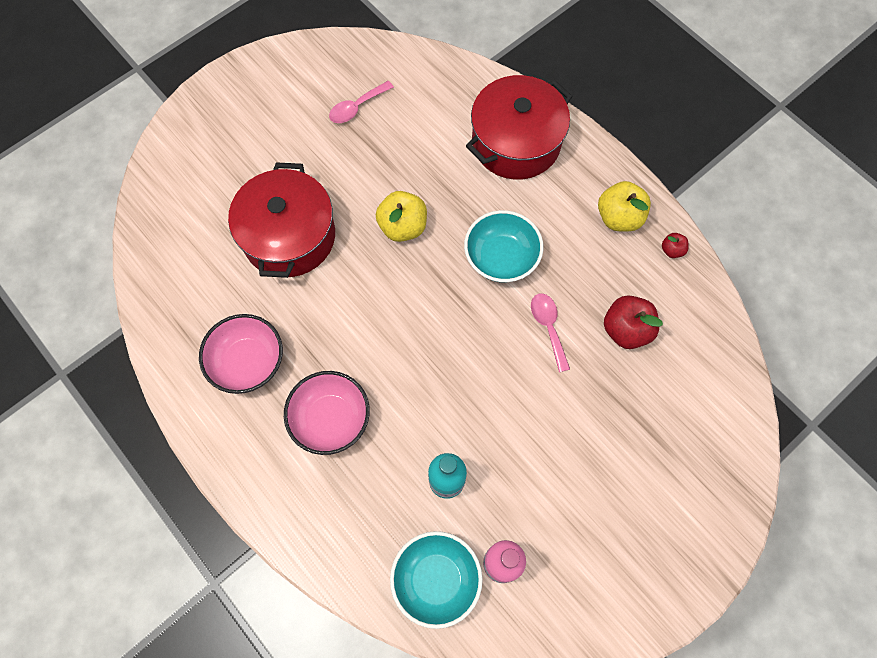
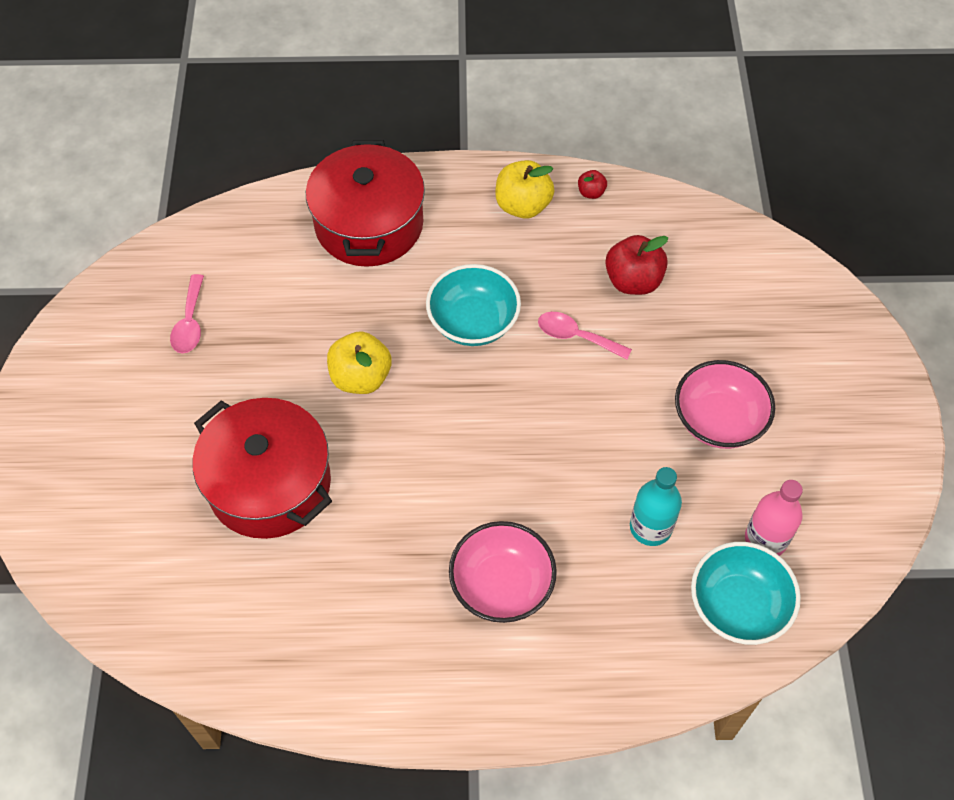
camera: 50 degrees left, 10 degrees down
pink bowl [199,314,283,394] -> pink bowl moved to [675,360,775,449]

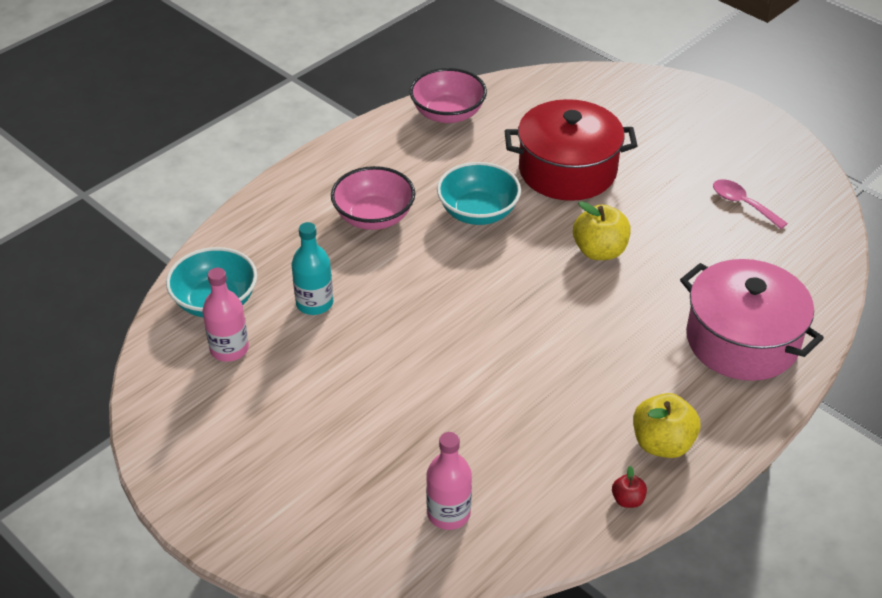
camera: 135 degrees right, 15 degrees down
red pot [306,140,425,267] -> pink pot [680,259,824,381]
turquoise bowl [426,264,521,346] -> turquoise bowl moved to [437,162,521,225]
pink spoon [538,312,632,360] -> none
red apple [605,235,668,295] -> none
pink bowl [675,360,775,449] -> pink bowl moved to [410,68,487,123]
none -> pink bottle [426,432,472,530]

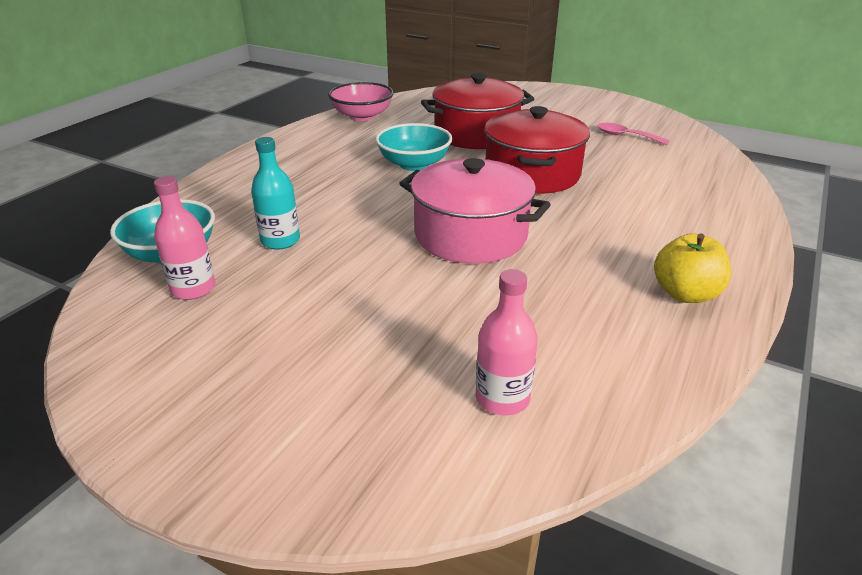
camera: 15 degrees left, 10 degrees down
pink bowl [331,166,415,230] -> none
yellow apple [573,201,631,260] -> red pot [484,106,590,194]
red apple [612,466,647,508] -> none
pink pot [680,259,824,381] -> pink pot moved to [399,158,551,264]

